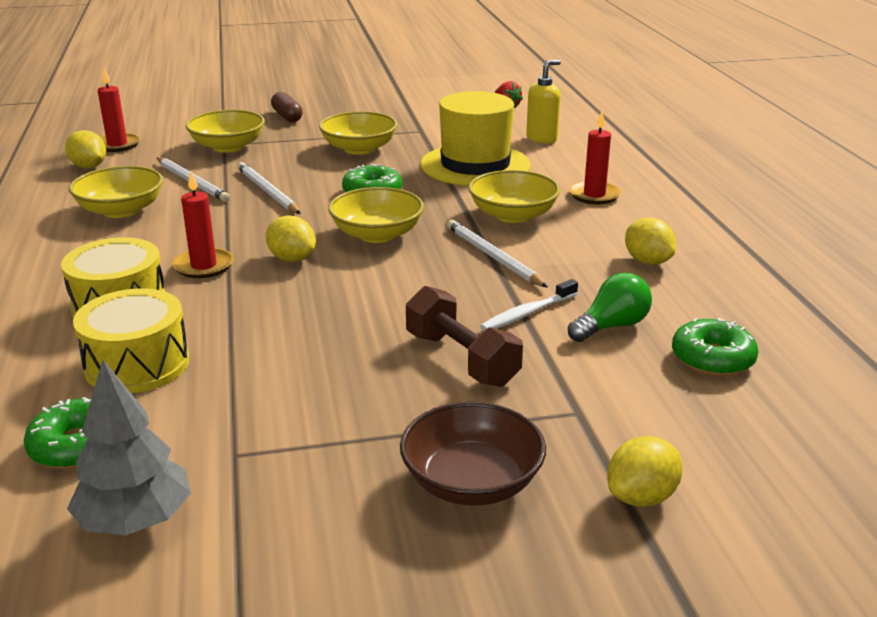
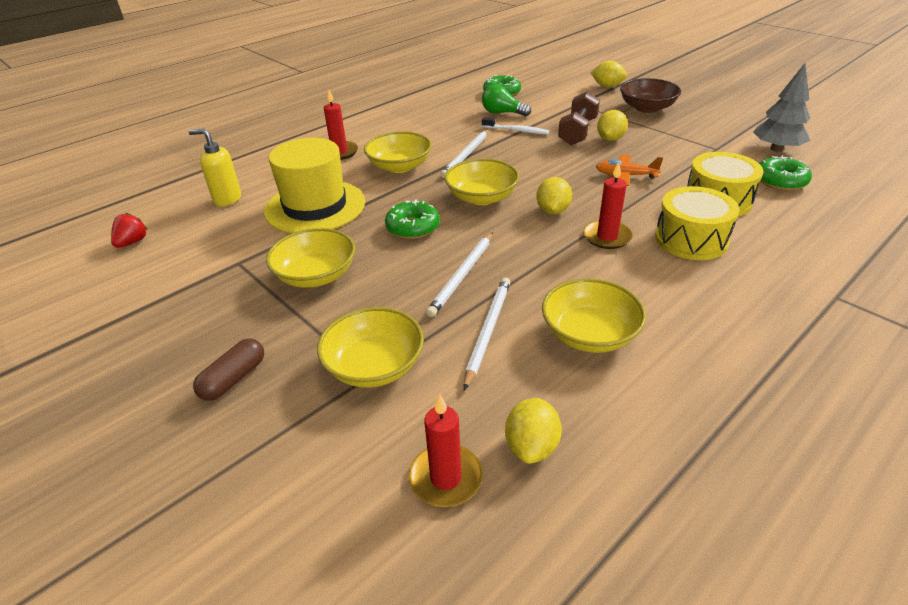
camera: 120 degrees left, 10 degrees up
yellow lemon [625,218,676,265] -> yellow lemon moved to [597,110,628,141]
none -> orange plane [596,154,663,186]

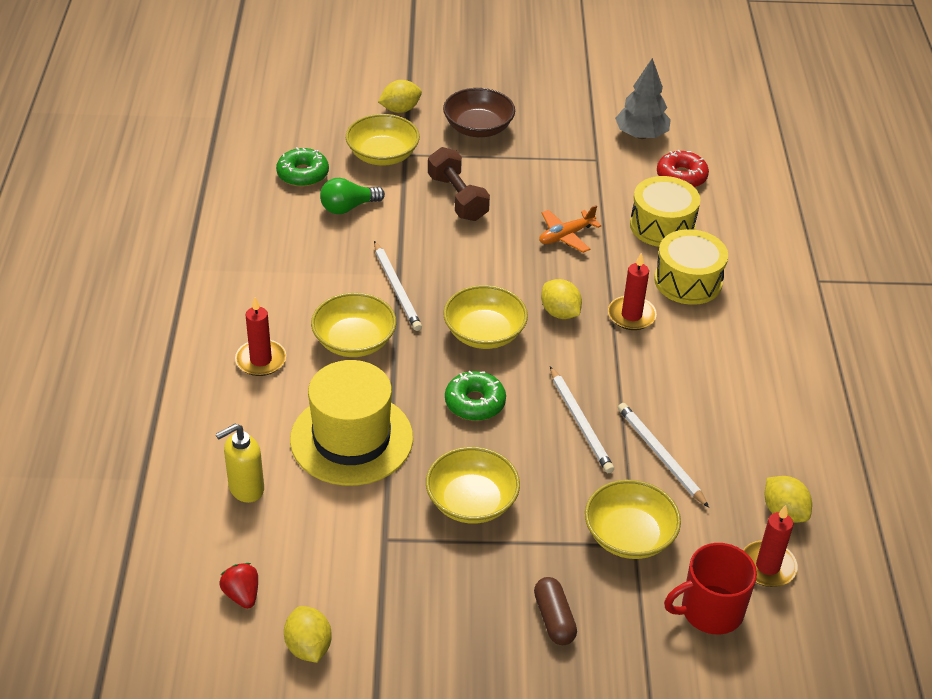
camera: 50 degrees left, 5 degrees up
white toothbrush [482,118,549,135] -> none
yellow bowl [542,278,646,353] -> yellow bowl moved to [346,114,420,165]
yellow lemon [597,110,628,141] -> yellow lemon moved to [284,606,332,663]
green donut [759,156,812,191] -> red donut [657,150,709,187]
none -> red mug [664,543,757,635]

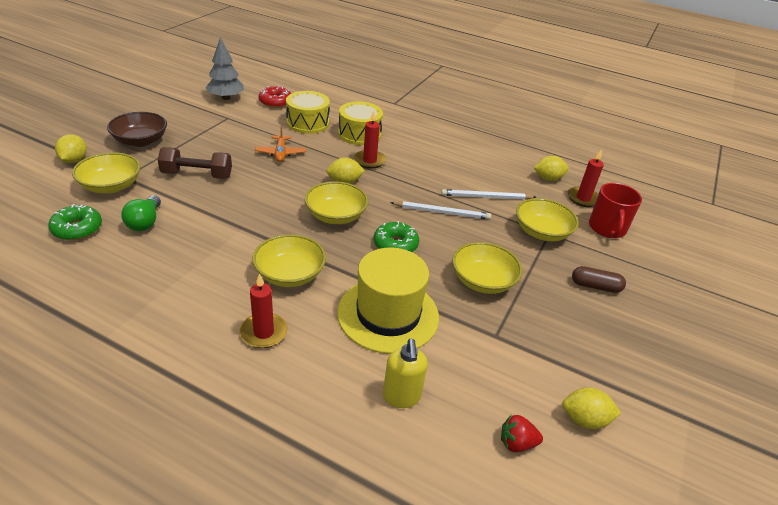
camera: 65 degrees left, 5 degrees down
white pencil [374,241,422,331] -> none

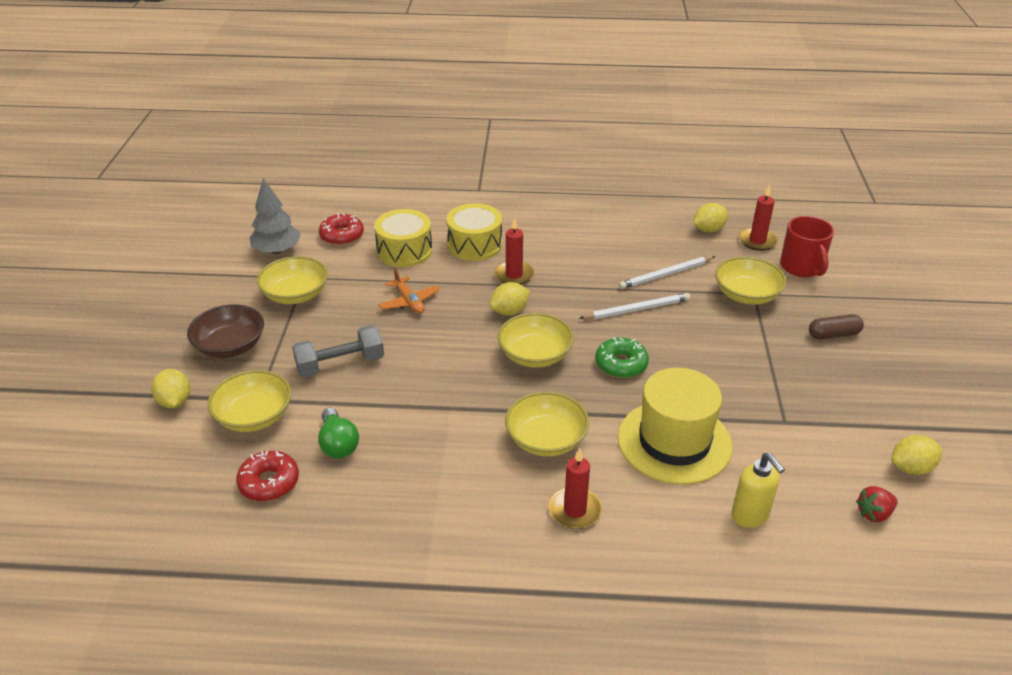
camera: 20 degrees left, 0 degrees up
green donut [48,204,102,240] -> red donut [236,451,299,501]
brown dumbbell [158,147,232,179] -> grey dumbbell [292,325,384,378]
yellow bowl [453,242,522,294] -> yellow bowl moved to [257,256,328,304]

